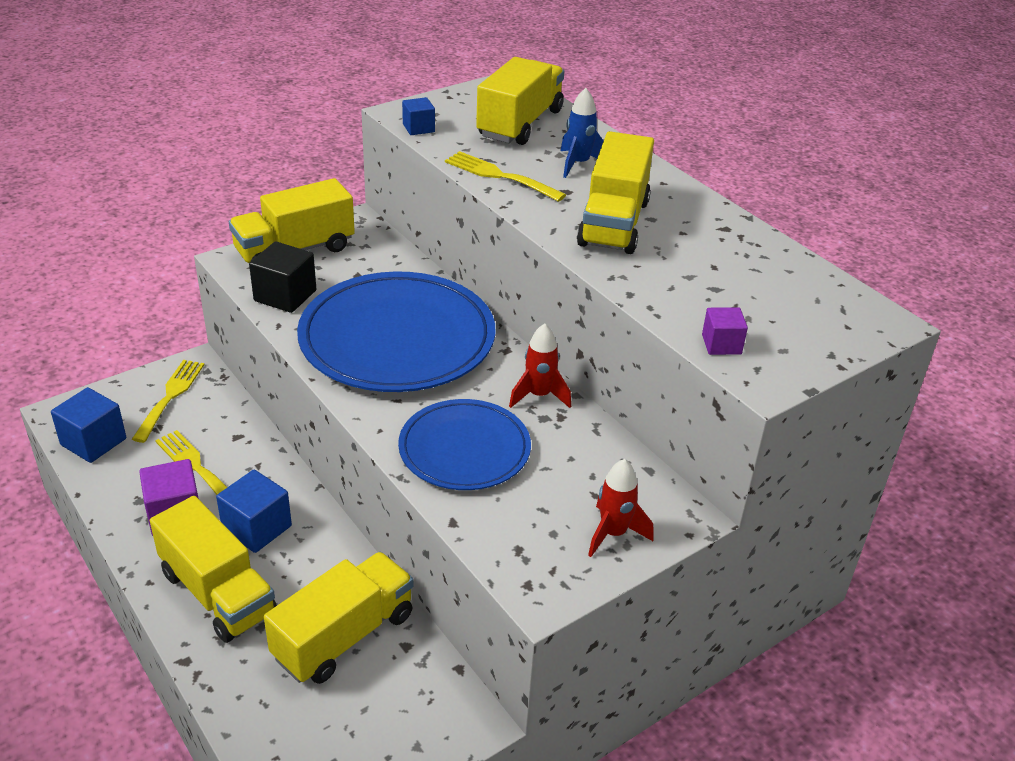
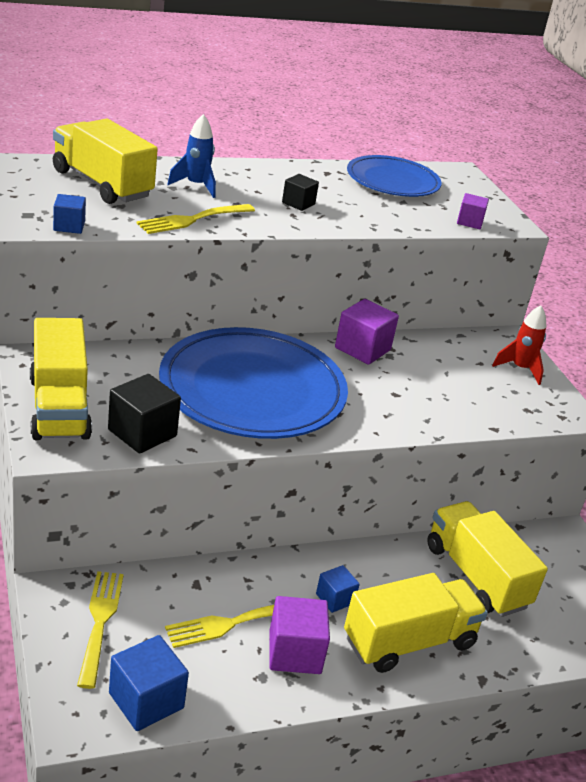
camera: 75 degrees left, 5 degrees down
yellow fork [132,360,204,443] -> yellow fork turned 60 degrees clockwise [77,571,124,689]
blue cube [216,470,292,553] -> blue cube [316,565,360,613], size x0.59
blue plate [398,399,531,490] -> blue plate moved to [347,155,442,197]
red rocket [509,324,571,408] -> purple cube [335,299,399,365]
yellow truck [577,131,654,254] -> black cube [282,174,319,211]

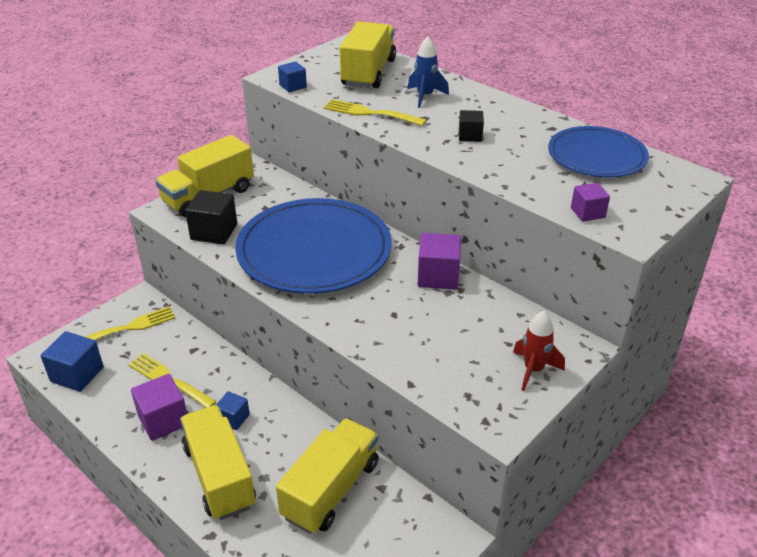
camera: 65 degrees right, 5 degrees up
yellow truck [344,573,488,673] -> yellow truck turned 150 degrees counterclockwise [180,405,256,520]

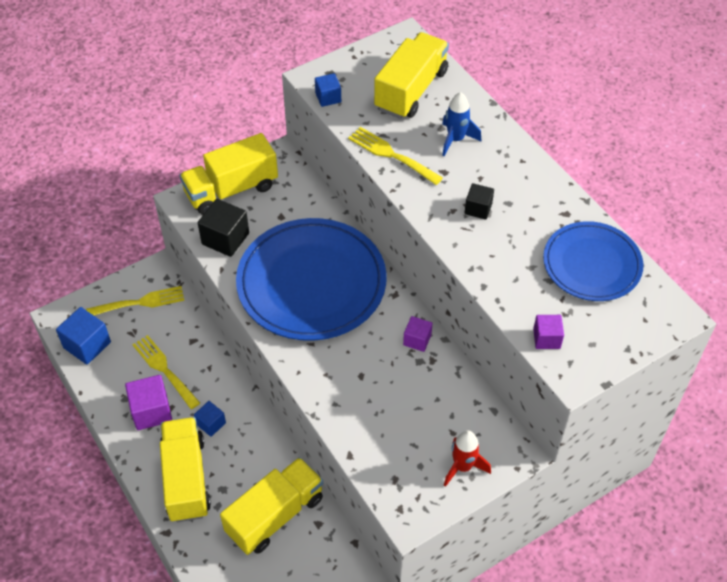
camera: 15 degrees right, 15 degrees up
purple cube [418,233,461,290] -> purple cube [403,316,432,352], size x0.59

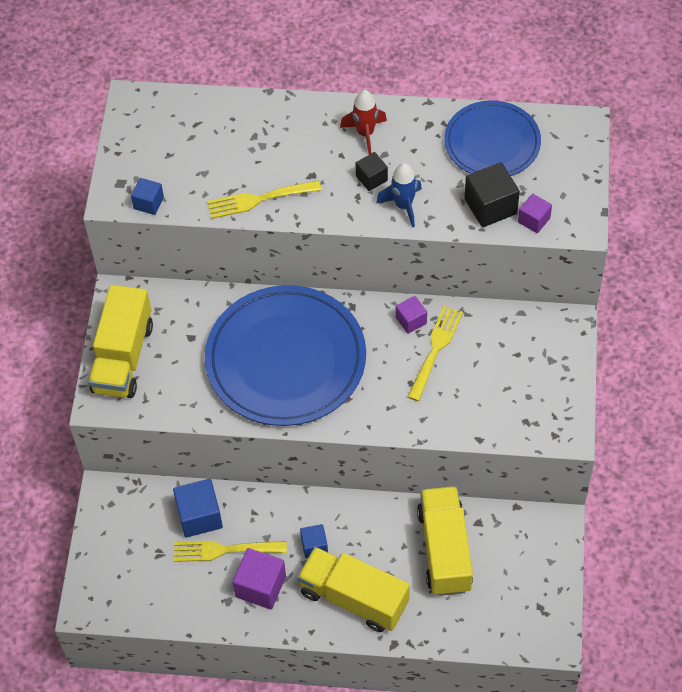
camera: 50 degrees left, 5 degrees up
blue cube [56,307,111,365] -> blue cube moved to [173,479,223,537]
yellow fork [86,286,185,315] -> yellow fork moved to [408,306,463,401]
black cube [198,199,249,257] -> black cube moved to [465,162,520,227]
yellow truck [374,32,449,119] -> none
blue rocket [442,92,482,156] -> blue rocket moved to [376,163,422,228]
red rocket [444,430,491,487] -> red rocket moved to [340,90,387,155]

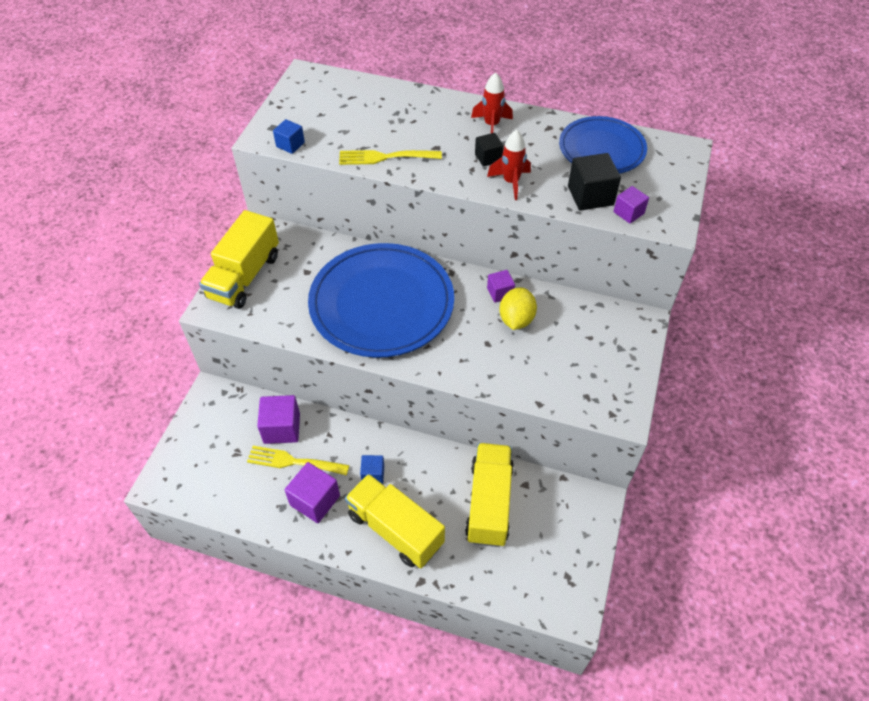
camera: 10 degrees right, 5 degrees down
blue cube [173,479,223,537] -> purple cube [257,395,300,444]
blue rocket [376,163,422,228] -> red rocket [487,130,531,200]
yellow fork [408,306,463,401] -> yellow lemon [499,287,537,330]

